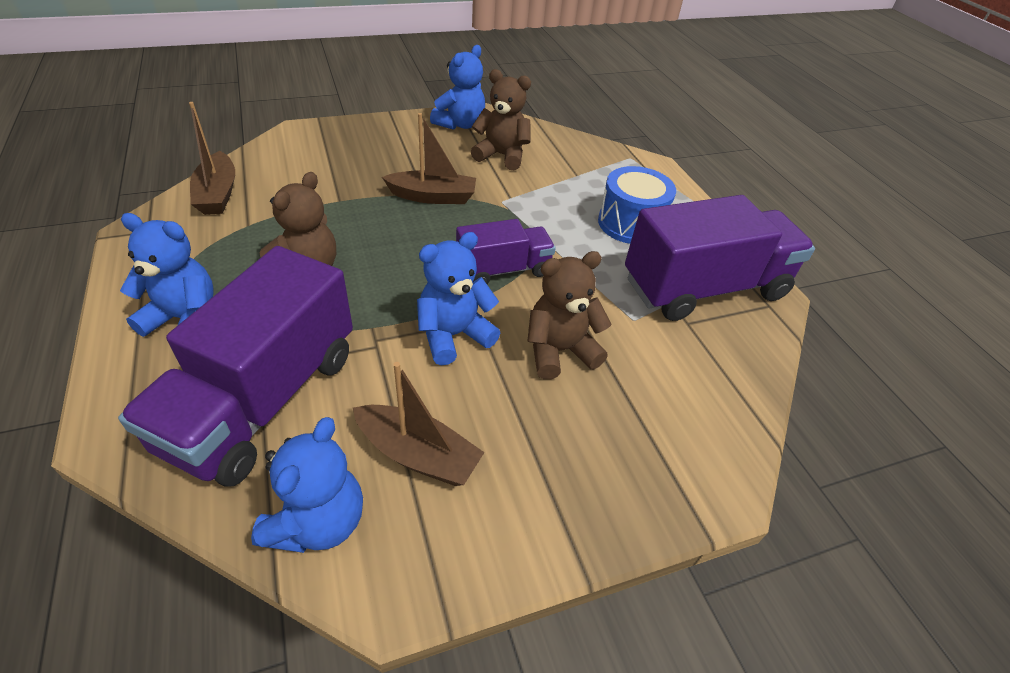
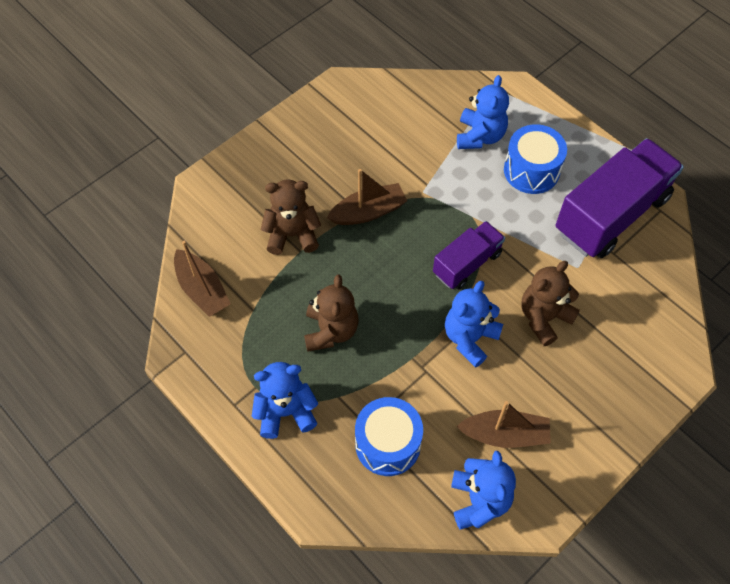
camera: 20 degrees left, 15 degrees up
purple truck [118,246,353,487] -> blue drum [355,397,423,476]
blue teddy bear [430,45,485,130] -> blue teddy bear moved to [457,75,509,149]
brown teddy bear [471,69,531,170] -> brown teddy bear moved to [261,179,321,255]

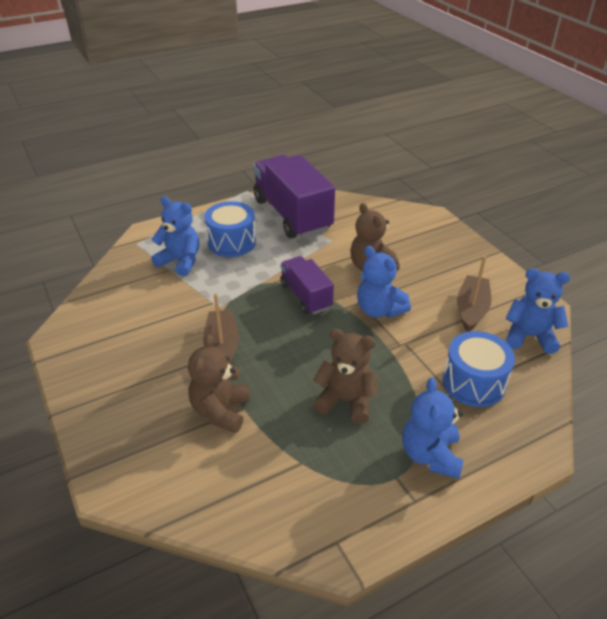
camera: 75 degrees left, 20 degrees down
brown boat [174,241,231,317] -> none

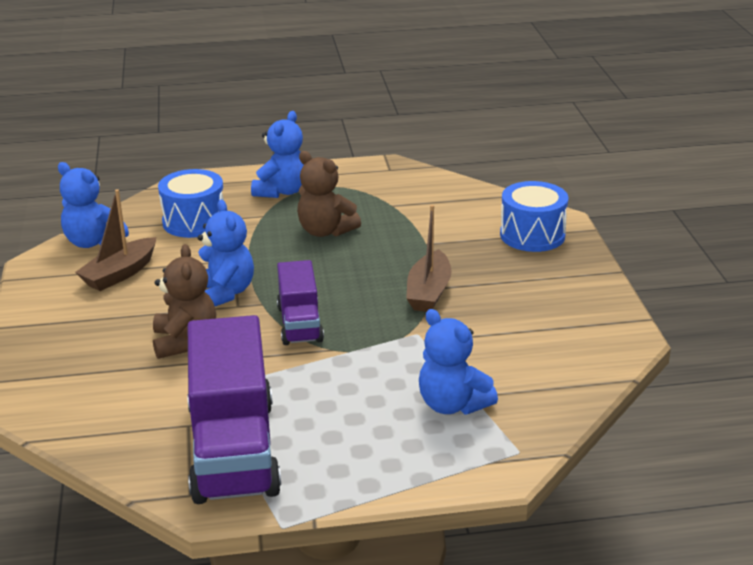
camera: 160 degrees left, 10 degrees down
brown teddy bear [188,334,250,433] -> none
blue drum [204,201,256,257] -> blue drum moved to [500,181,569,252]

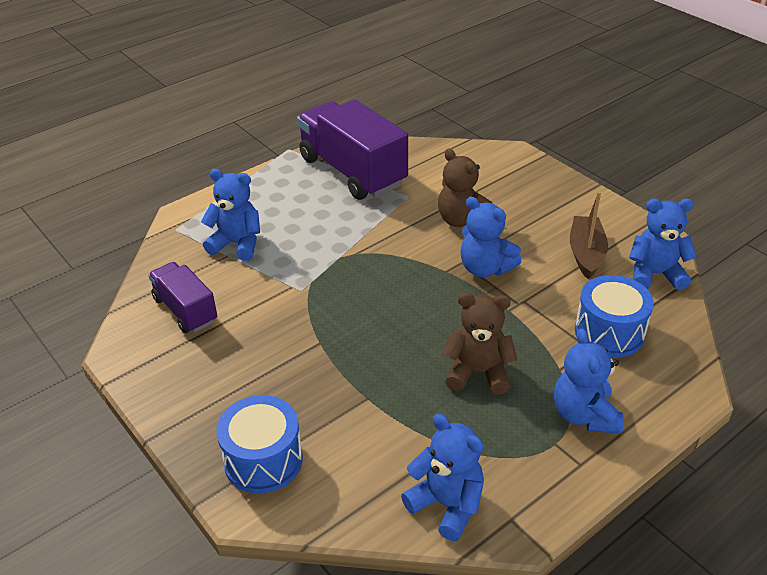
camera: 150 degrees right, 10 degrees up
purple truck [277,260,324,345] -> purple truck moved to [148,262,217,333]
brown boat [406,205,451,312] -> none
none -> blue teddy bear [401,414,484,541]

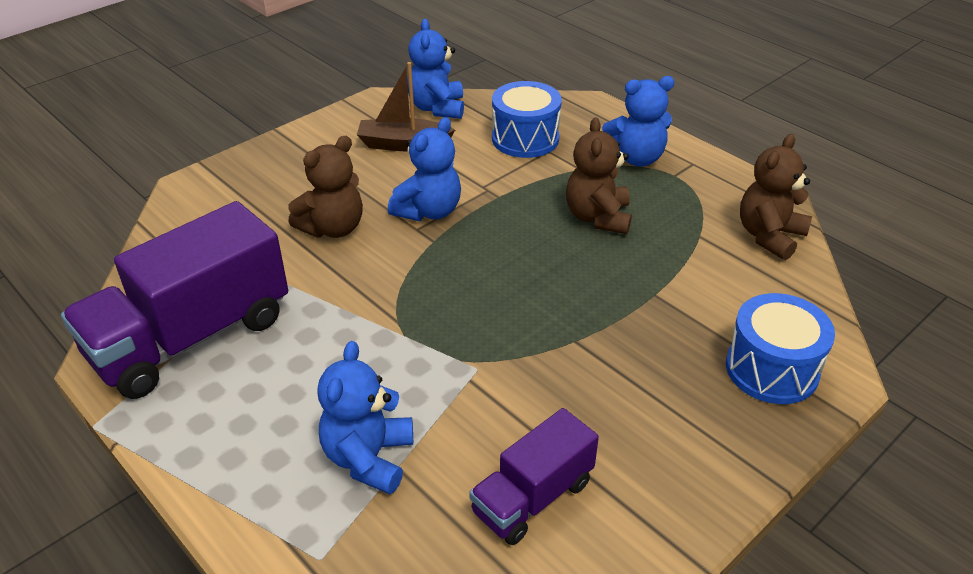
camera: 95 degrees left, 0 degrees up
blue teddy bear [401,414,484,541] -> brown teddy bear [740,134,812,260]

